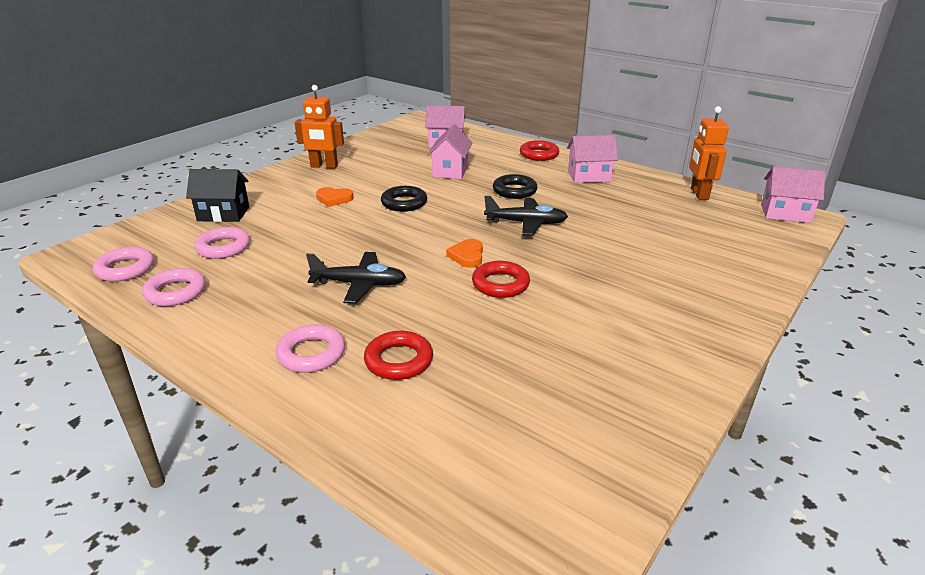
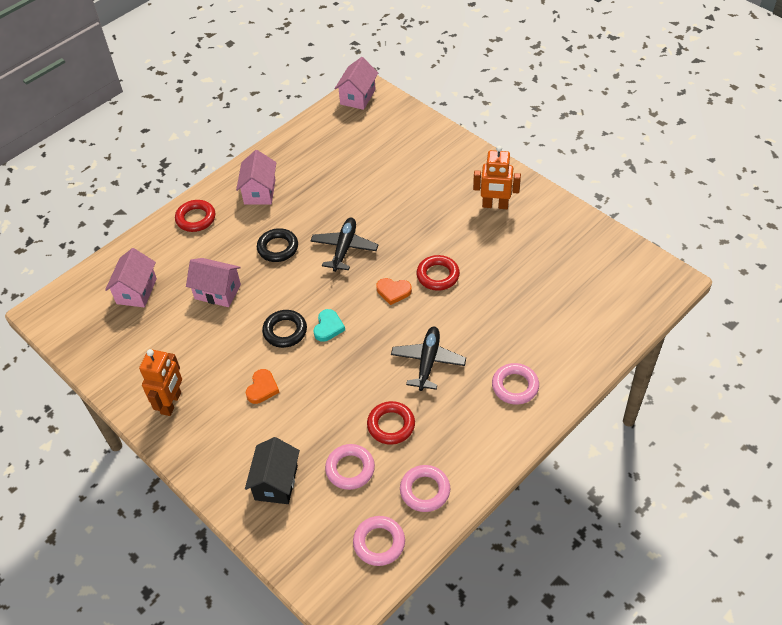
camera: 80 degrees left, 20 degrees up
red ring [364,331,433,380] -> red ring moved to [367,401,415,445]
orange robot [689,106,729,200] -> orange robot moved to [473,146,521,209]
none -> turquoise heart [314,309,345,342]

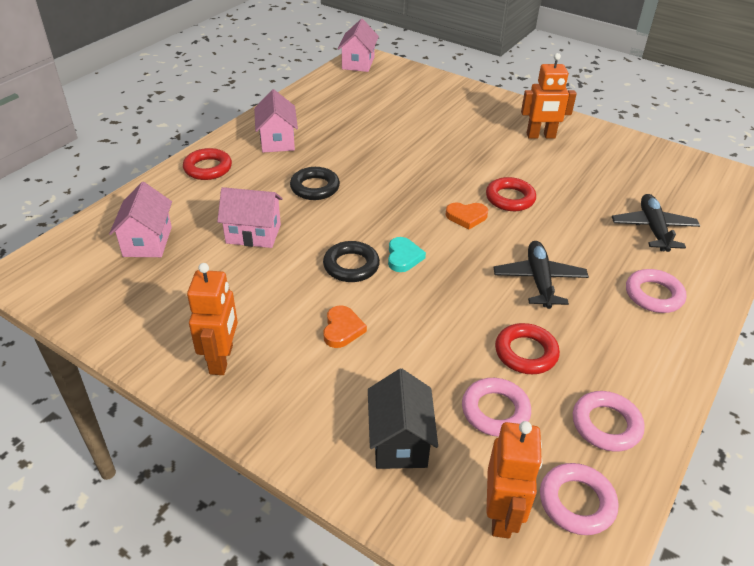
camera: 15 degrees left, 10 degrees down
black plane [310,218,378,272] -> black plane moved to [612,194,700,252]
none -> orange robot [486,421,543,539]

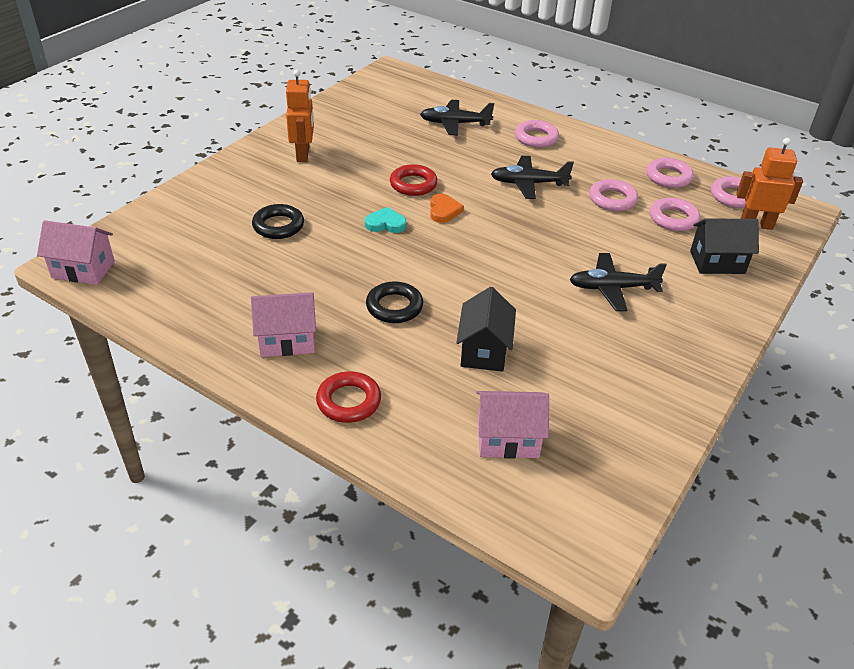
camera: 90 degrees left, 0 degrees up
orange robot [187,263,238,375] -> none
pink house [217,187,283,248] -> black house [456,287,516,372]
black ring [323,241,380,282] -> black ring moved to [252,204,304,239]
orange heart [323,306,367,348] -> black plane [569,253,667,311]
turquoise heart [388,237,426,272] -> turquoise heart moved to [365,207,407,233]
red ring [495,323,560,374] -> pink ring [589,179,638,211]

